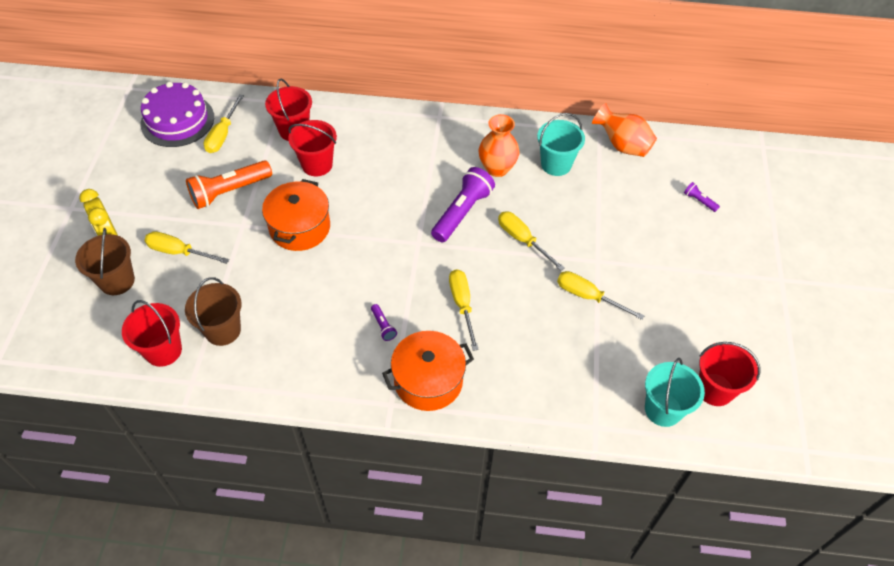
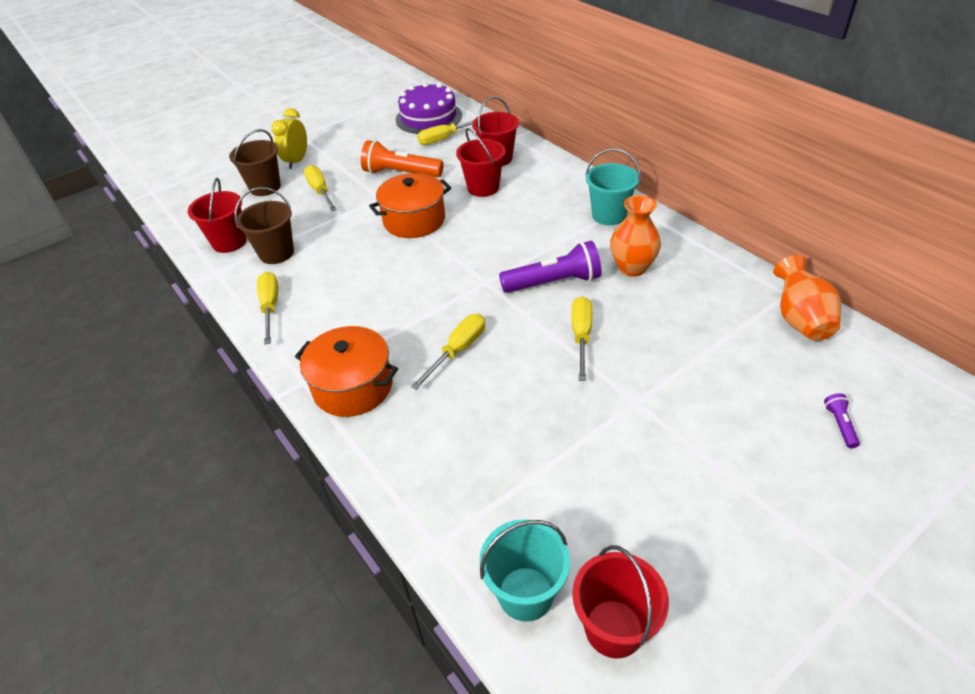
camera: 50 degrees right, 10 degrees down
purple flashlight [371,304,397,341] -> none
turquoise bucket [537,113,585,176] -> turquoise bucket moved to [585,149,640,225]
yellow screwdriver [557,271,645,320] -> yellow screwdriver moved to [257,272,278,345]

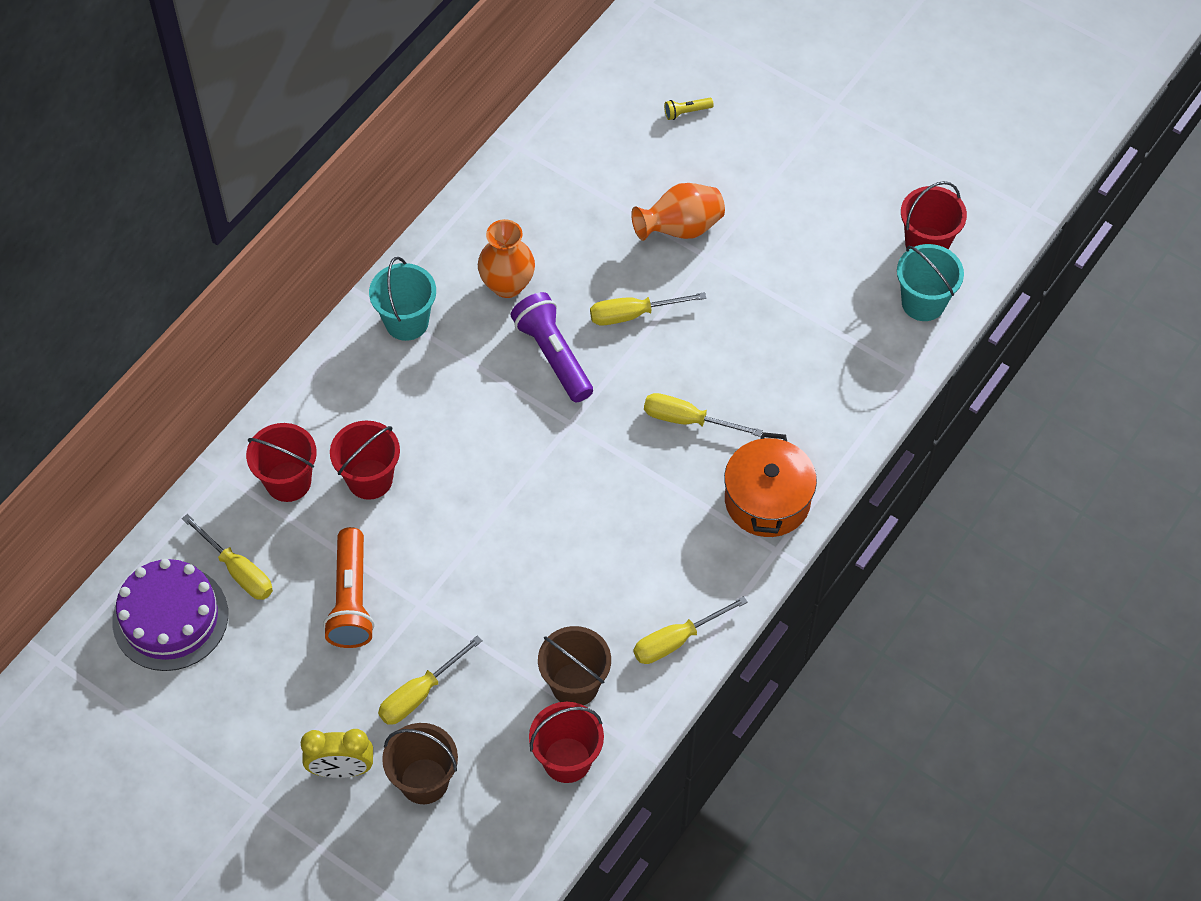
camera: 110 degrees left, 15 degrees up
orange pot [369,173,451,238] -> none
orange vase [773,255,841,341] -> orange vase moved to [631,183,725,241]
purple flashlight [824,393,860,448] -> yellow flashlight [664,98,714,120]

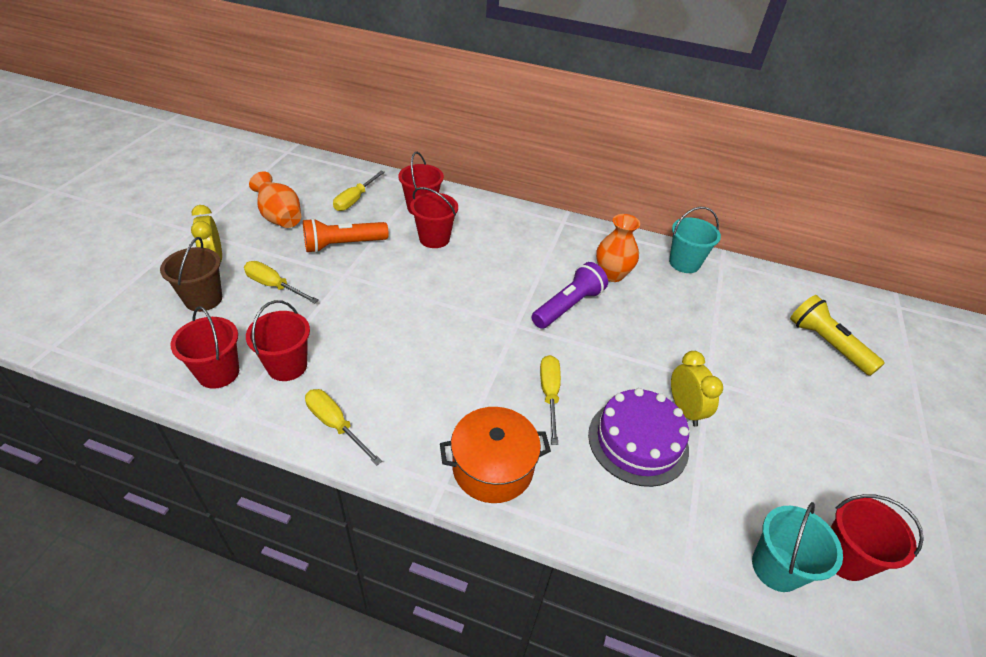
camera: 70 degrees right, 15 degrees down
purple cake [112,559,228,671] -> purple cake moved to [588,388,689,487]
turquoise bucket [369,257,436,341] -> turquoise bucket moved to [669,207,721,273]
brown bucket [538,626,611,705] -> red bucket [246,300,310,381]
yellow screwdriver [590,292,707,325] -> none
orange vase [631,183,725,241] -> orange vase moved to [249,171,301,228]
yellow flashlight [664,98,714,120] -> yellow flashlight [790,295,885,376], size x2.24
none -> yellow clock [671,351,723,427]

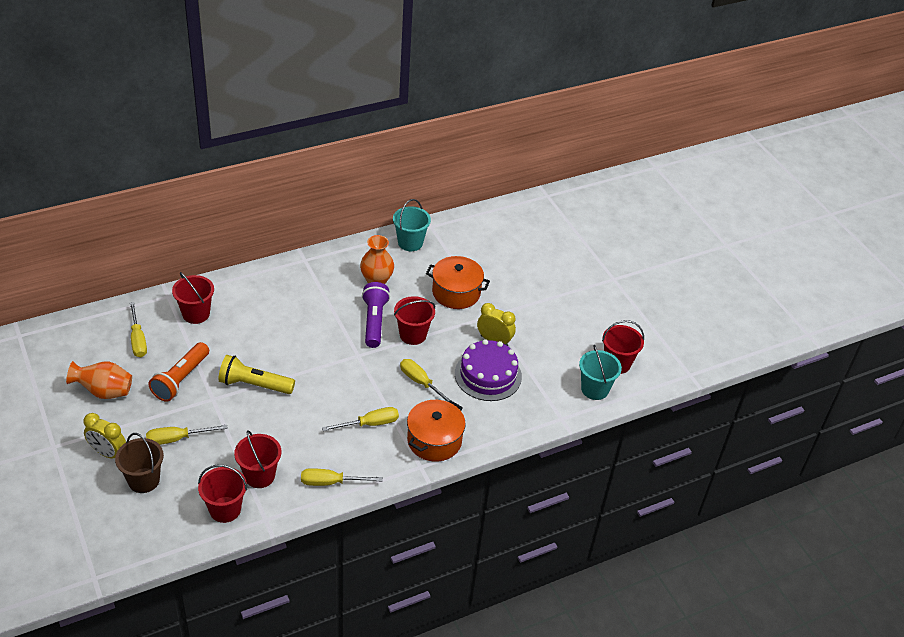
camera: 45 degrees left, 0 degrees up
red bucket [410,187,458,248] -> red bucket moved to [394,296,435,345]
yellow flashlight [790,295,885,376] -> yellow flashlight moved to [218,355,295,394]
none -> yellow screwdriver [322,407,399,431]
none -> orange pot [426,256,490,309]

